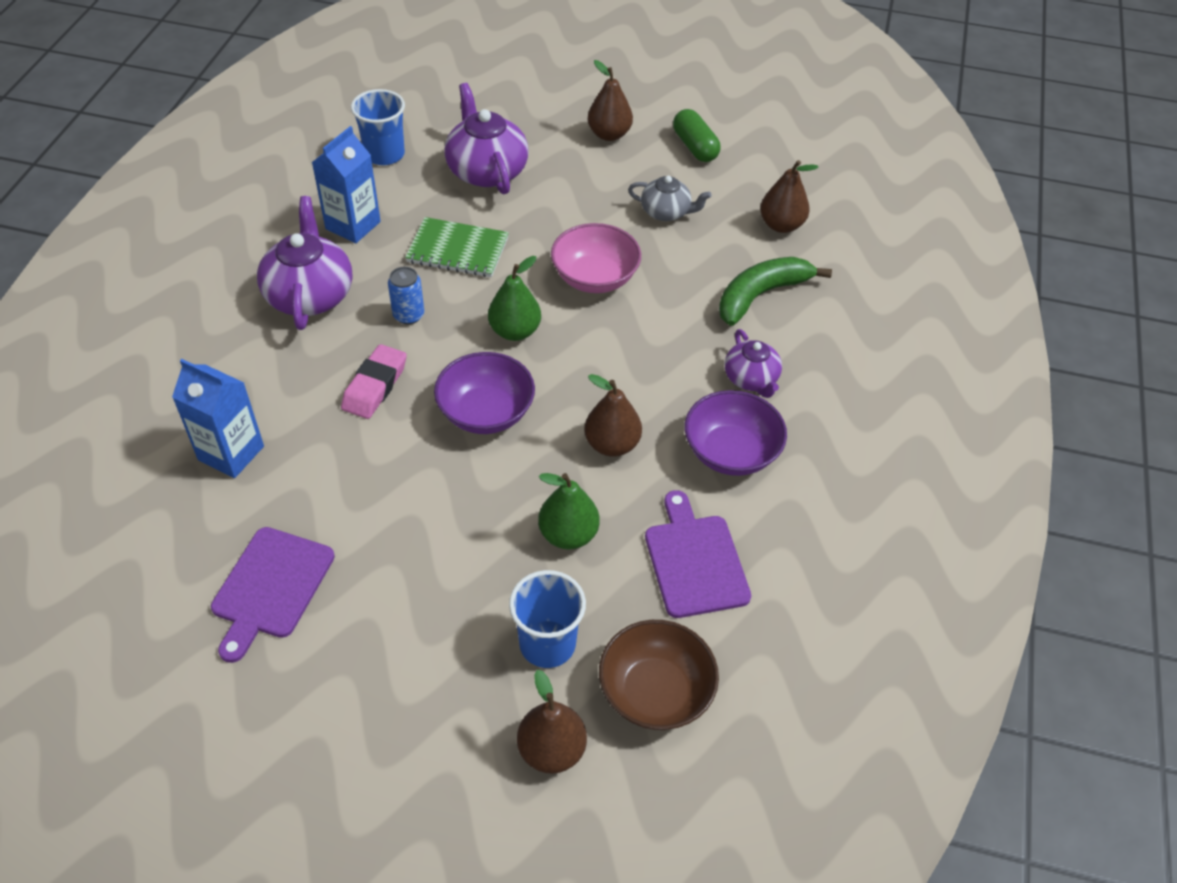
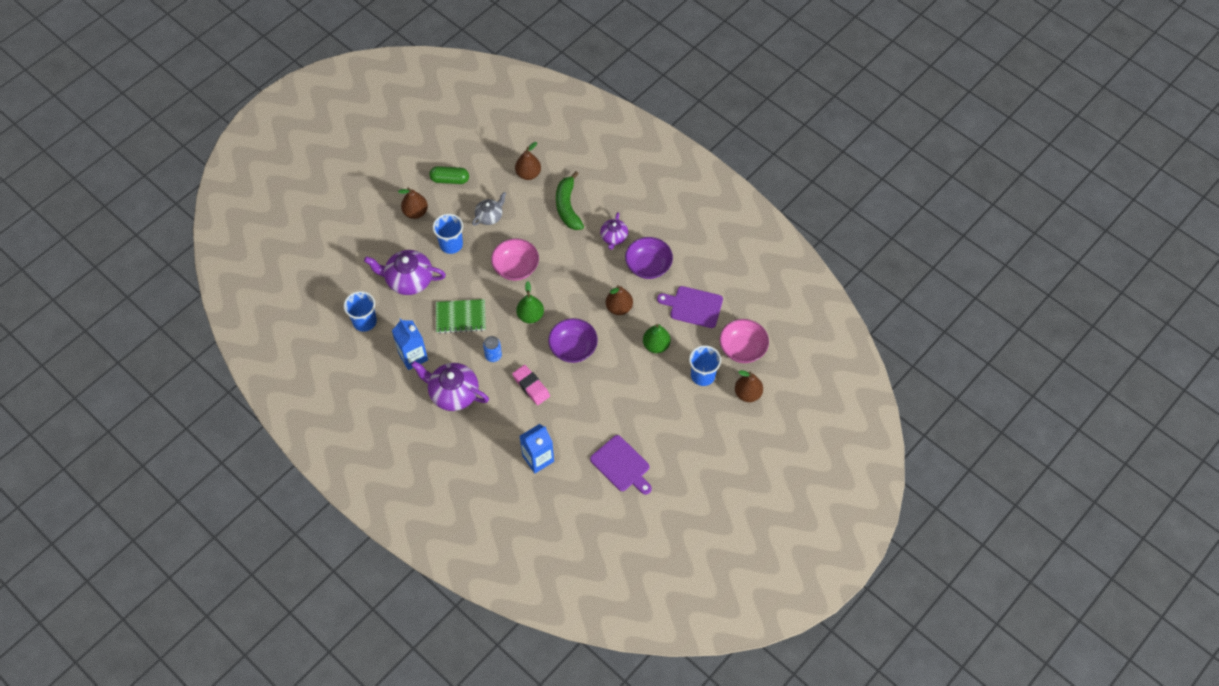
camera: 60 degrees left, 10 degrees up
green notebook [405,217,509,277] -> green notebook turned 45 degrees clockwise [436,299,486,334]
brown bowl [599,620,719,730] -> pink bowl [719,319,769,363]
purple teapot [725,329,782,398] -> purple teapot turned 90 degrees clockwise [600,212,628,250]
none -> blue cup [433,214,463,254]

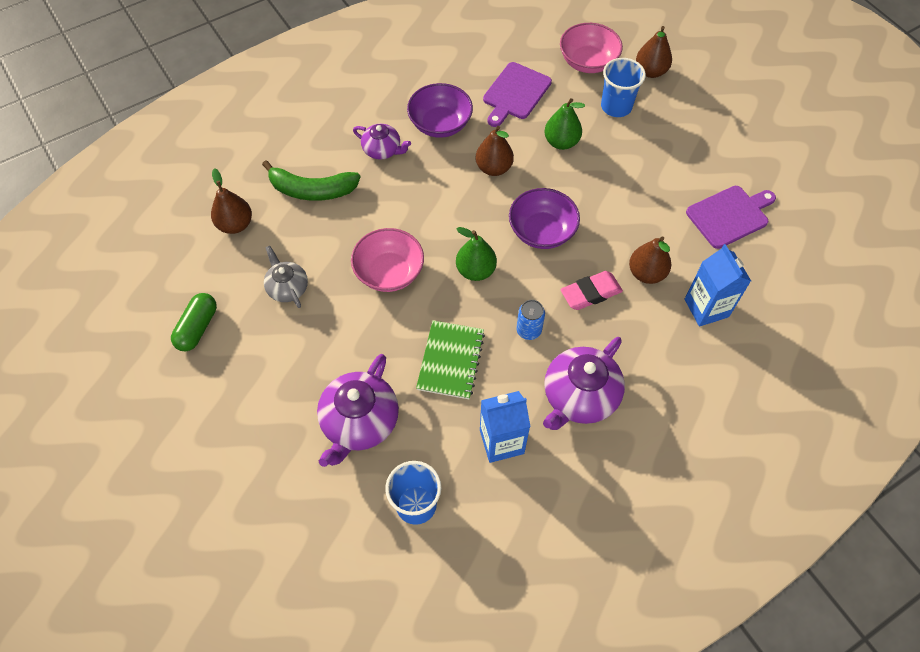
camera: 75 degrees left, 0 degrees up
brown pear [398,187,428,219] -> brown pear moved to [629,236,671,284]
blue cup [433,214,463,254] -> none

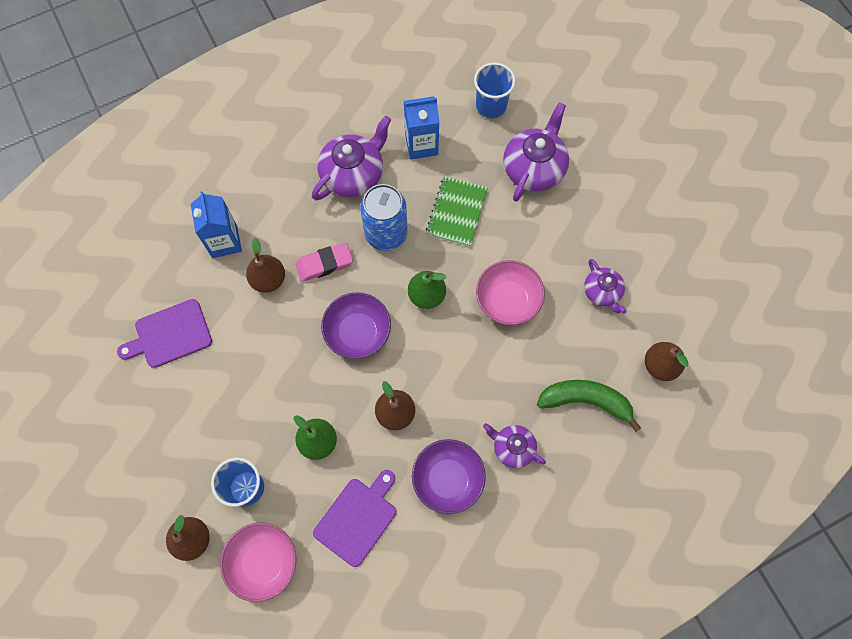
camera: 175 degrees left, 10 degrees up
green capsule [171,293,217,351] -> none
grey teapot [264,246,308,308] -> purple teapot [584,259,627,314]
blue can [516,300,545,340] -> blue can [360,184,408,251], size x1.90

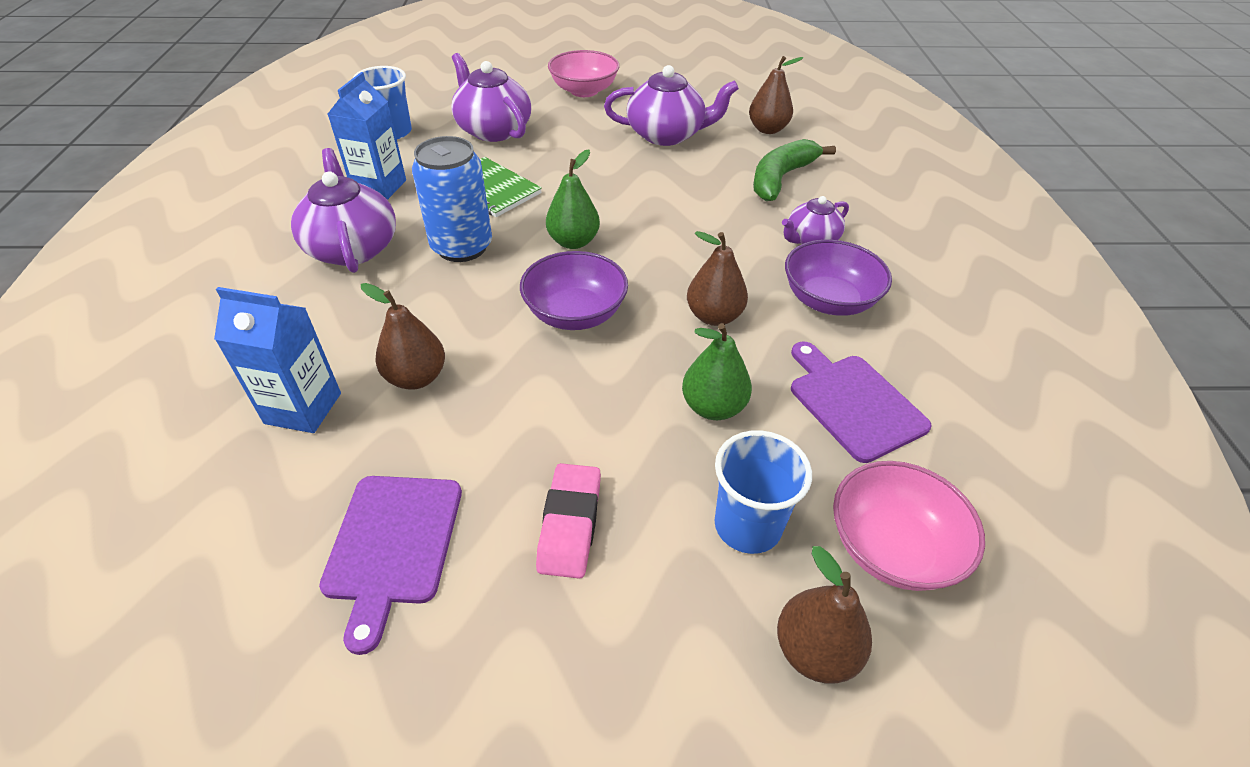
camera: 65 degrees left, 25 degrees down
pink eraser [295,243,353,282] -> pink eraser moved to [536,463,601,579]
pink bowl [476,260,545,325] -> pink bowl moved to [548,50,619,97]
purple teapot [584,259,627,314] -> purple teapot [604,65,739,146], size x1.69

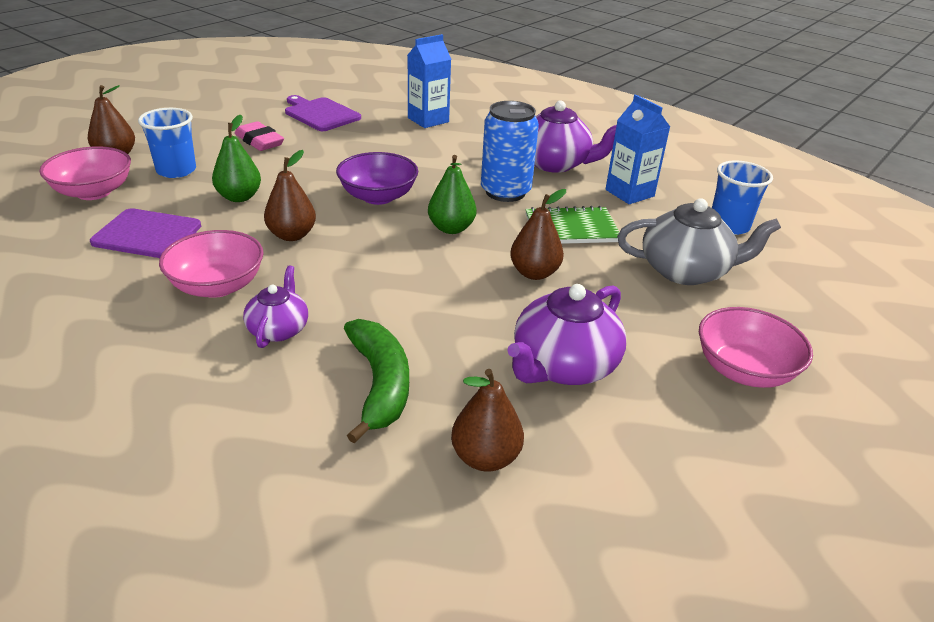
camera: 130 degrees right, 10 degrees down
brown pear [361,283,445,390] -> brown pear moved to [510,189,566,280]
purple teapot [451,53,531,142] -> grey teapot [617,198,781,285]
purple bowl [785,240,892,316] -> pink bowl [159,230,264,298]

